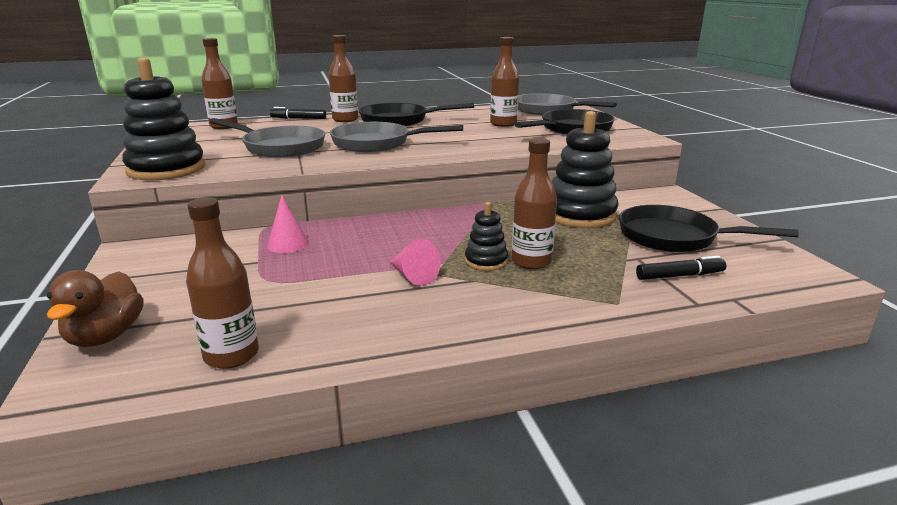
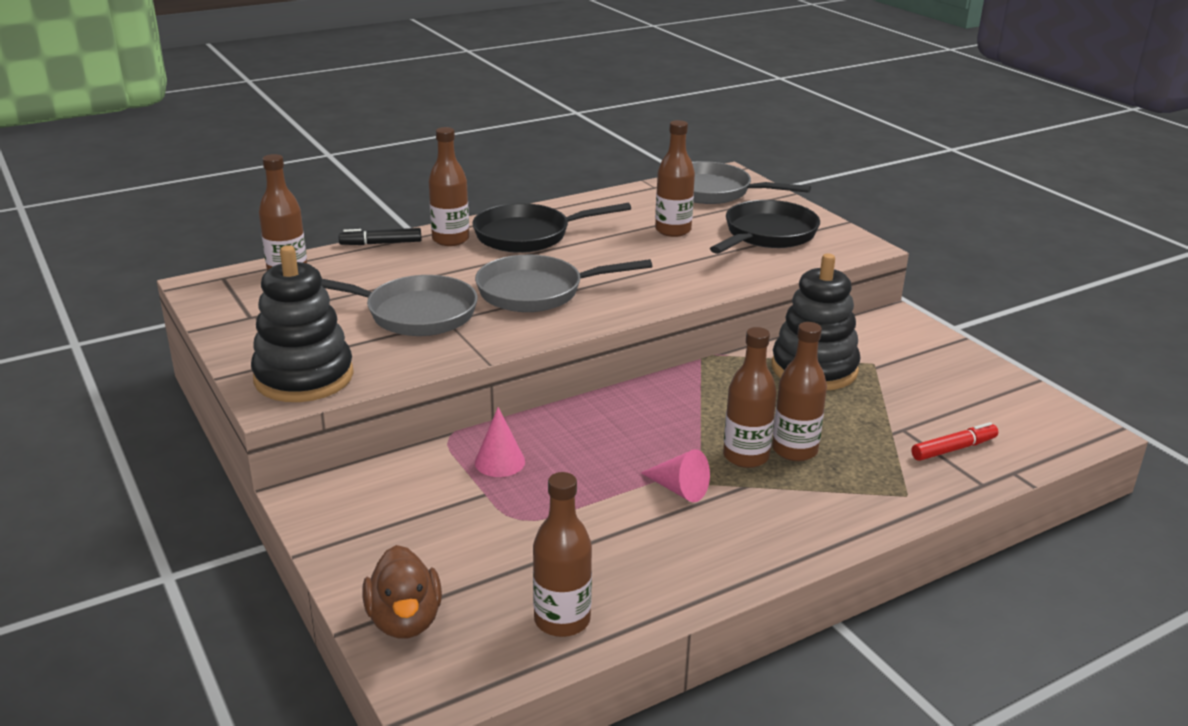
camera: 15 degrees left, 5 degrees up
black stacking toy [465,202,508,271] -> brown bottle [723,327,777,468]
black pan [619,205,799,252] -> none
black marker [636,256,726,280] -> red marker [911,422,998,461]

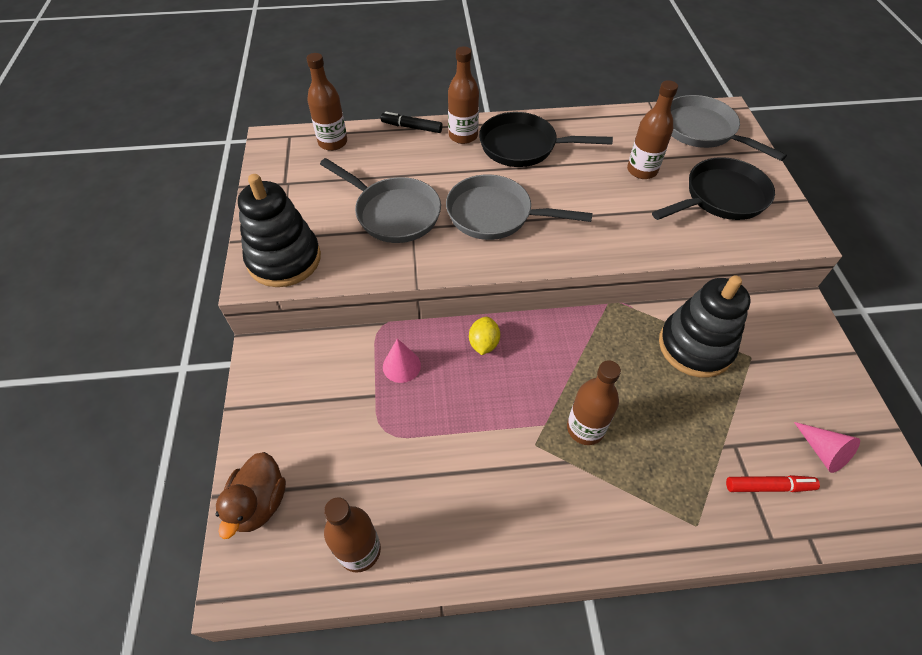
camera: 25 degrees right, 25 degrees up
pink cone [641,449,710,502] -> pink cone moved to [794,422,860,473]
brown bottle [772,322,827,461] -> none
none -> yellow lemon [469,317,500,355]

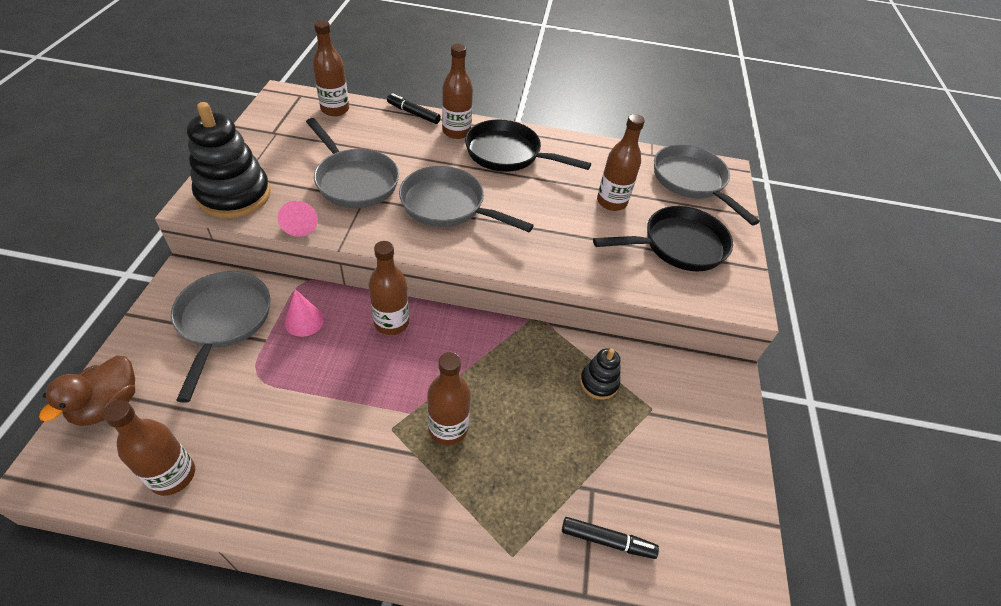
camera: 10 degrees right, 5 degrees down
yellow lemon [469,317,500,355] -> brown bottle [369,241,409,335]
black stacking toy [659,275,750,377] -> black stacking toy [580,348,620,400], size x0.51
red marker [726,475,820,492] -> black marker [562,517,659,559]
pink cone [794,422,860,473] -> pink cone moved to [278,201,318,237]
none -> grey pan [171,271,270,403]

